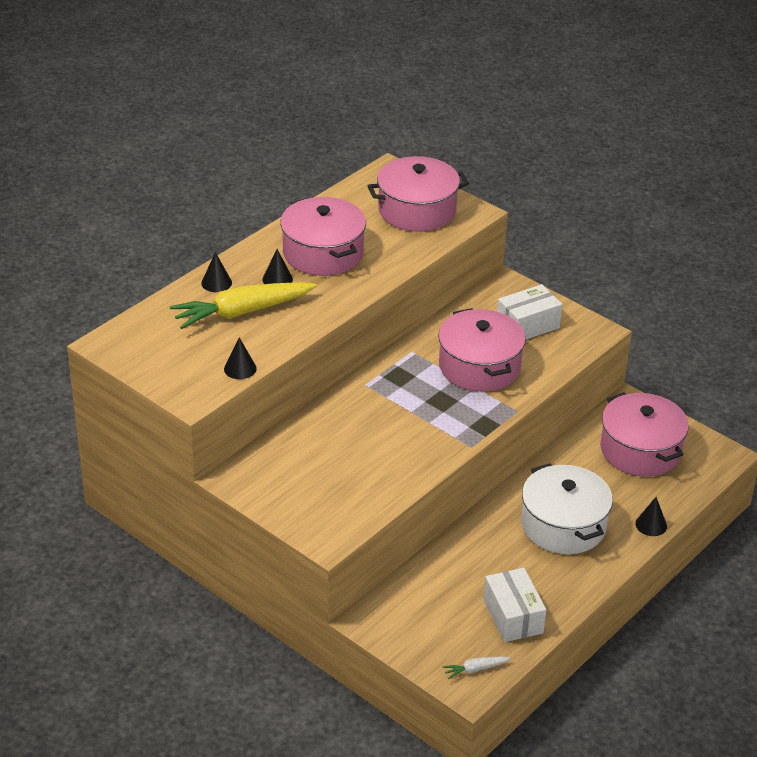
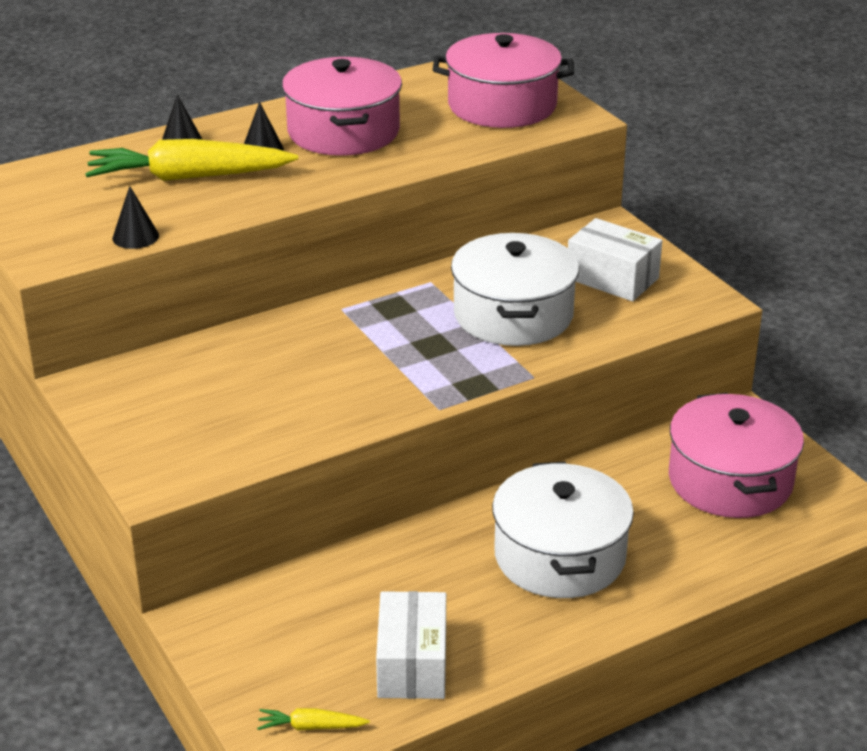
camera: 20 degrees right, 5 degrees down
pink pot [438,308,526,392] -> white pot [451,233,579,346]
white carrot [443,657,511,679] -> yellow carrot [257,708,370,731]
white box [497,284,562,340] -> white box turned 45 degrees clockwise [568,218,662,301]
black cone [635,497,667,536] -> none

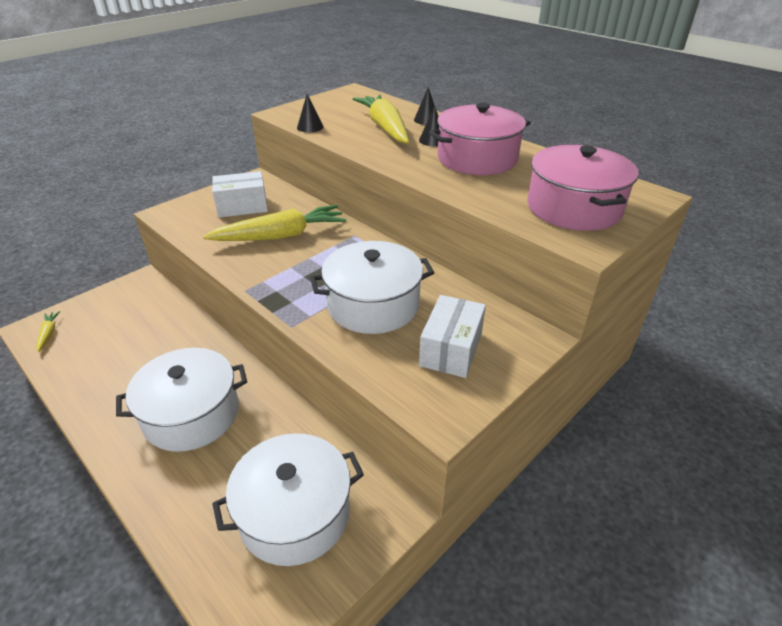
camera: 75 degrees right, 5 degrees up
white box [376,591,446,699] -> white box moved to [212,171,268,218]
pink pot [669,393,804,518] -> white pot [212,433,364,566]
none -> yellow carrot [203,205,347,241]

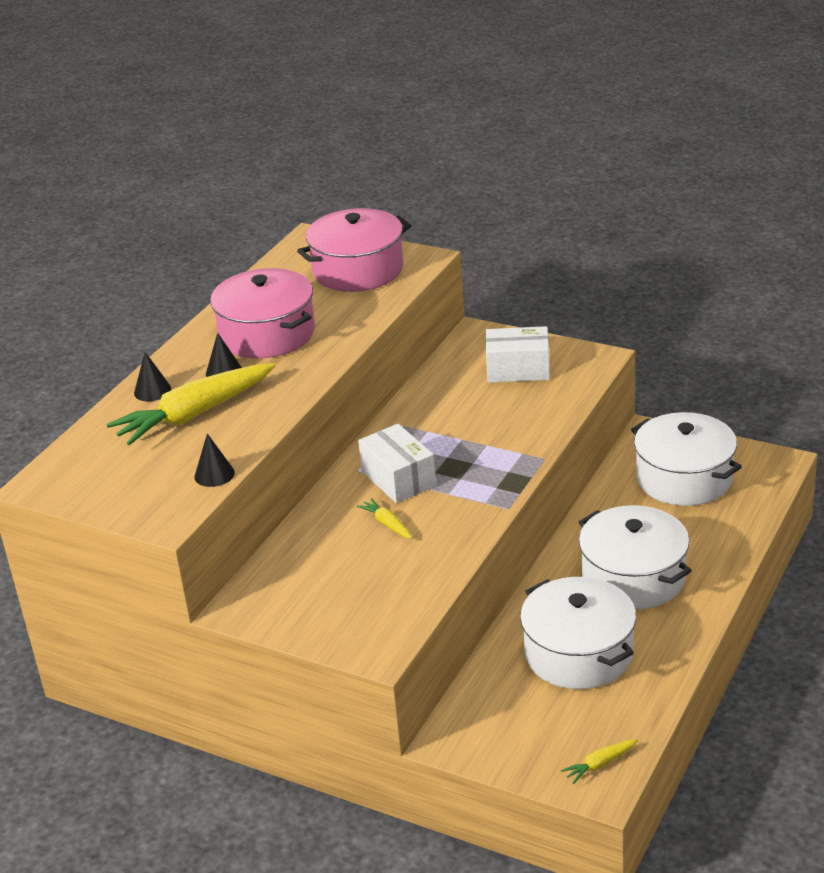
camera: 105 degrees left, 5 degrees down
yellow carrot [203,205,347,241] -> yellow carrot [357,498,412,539], size x0.42
white box [212,171,268,218] -> white box moved to [358,424,436,503]
white pot [310,241,434,334] -> white pot moved to [520,577,636,689]

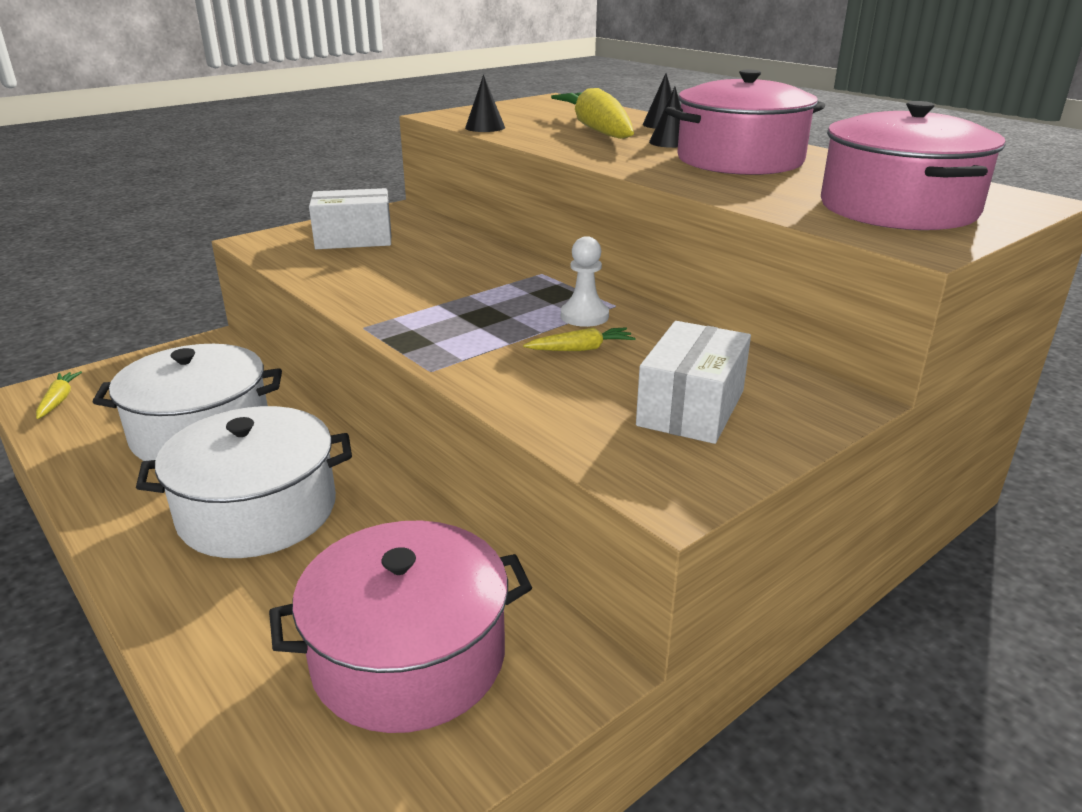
camera: 110 degrees right, 5 degrees down
yellow carrot [357,498,412,539] -> yellow carrot moved to [523,327,636,351]
white box [358,424,436,503] -> white box moved to [309,188,391,249]
white pot [631,412,742,506] -> pink pot [269,521,532,733]
none -> white pawn [561,236,609,327]

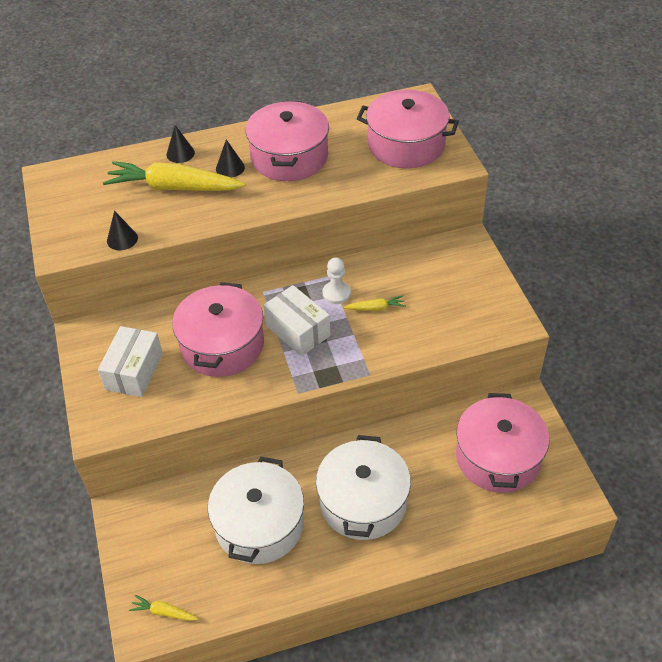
camera: 65 degrees left, 20 degrees up
yellow carrot [523,327,636,351] -> yellow carrot turned 75 degrees clockwise [344,296,406,311]
white box [636,321,751,444] -> white box moved to [264,285,330,356]
none -> pink pot [172,282,264,377]

